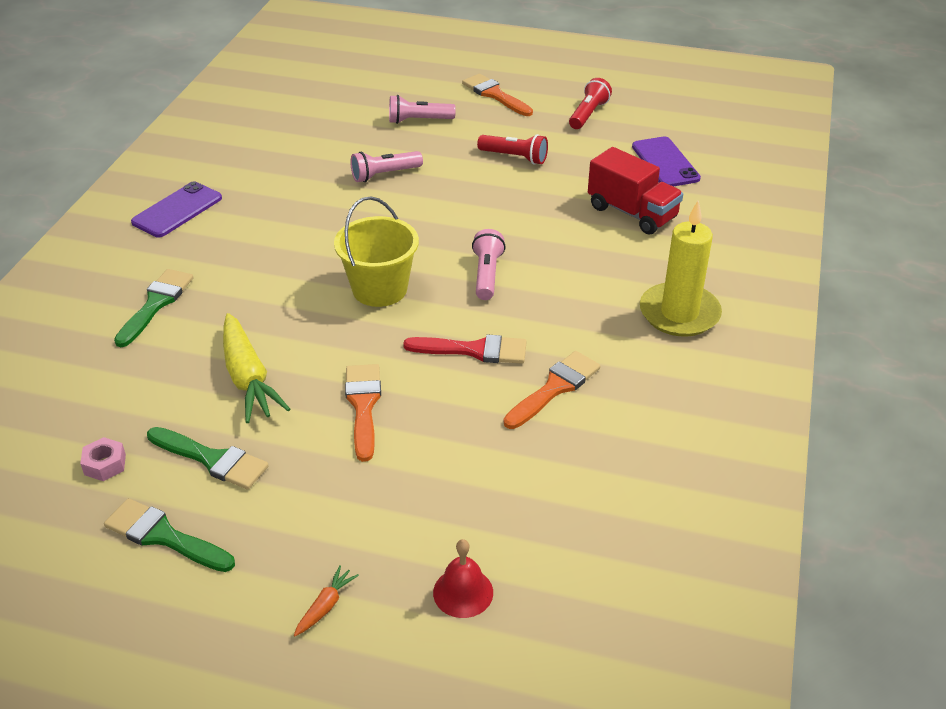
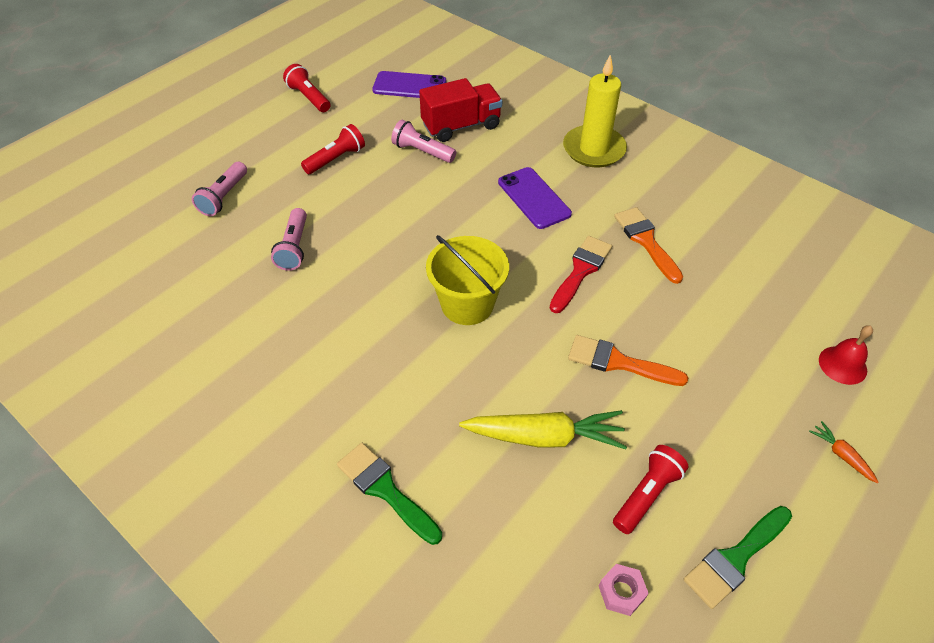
camera: 65 degrees left, 10 degrees up
purple phone [131,182,222,237] -> purple phone moved to [498,167,572,229]
green brush [147,427,269,490] -> red flashlight [613,445,689,534]
orange brush [462,74,533,116] -> none
pink flashlight [472,229,506,300] -> pink flashlight moved to [391,120,456,163]

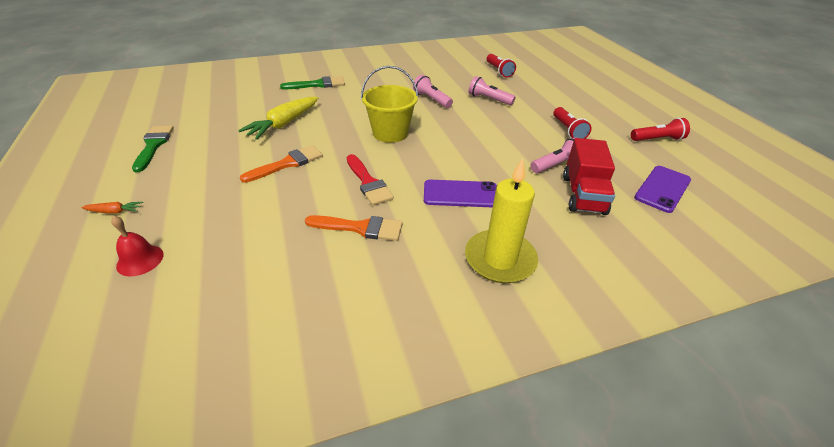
camera: 120 degrees right, 10 degrees down
pink flashlight [192,162,247,216] -> pink flashlight moved to [413,75,453,108]
pink nut [599,564,649,616] -> none
red flashlight [613,445,689,534] -> red flashlight moved to [487,54,516,78]

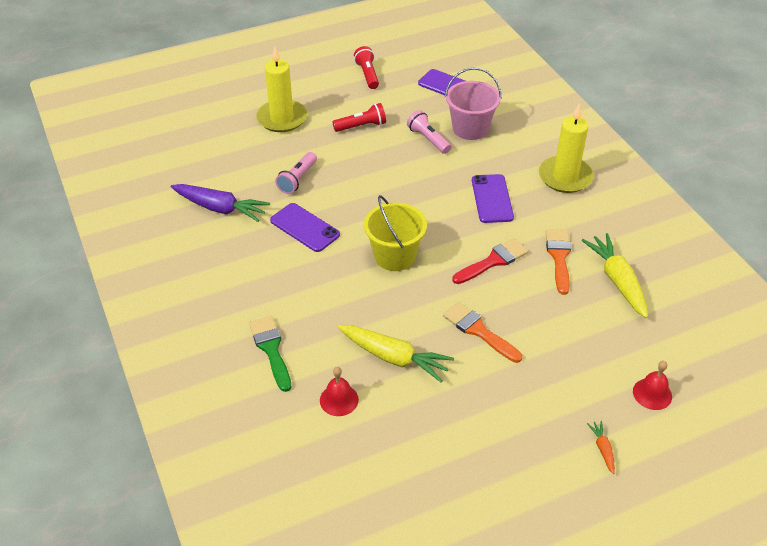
camera: 95 degrees left, 5 degrees up
green brush [132,125,174,172] -> none
pink flashlight [413,75,453,108] -> purple phone [270,203,340,252]
red flashlight [487,54,516,78] -> none
red truck [563,138,615,215] -> pink bucket [445,67,501,140]
none -> purple carrot [171,184,270,222]
none -> yellow candle [256,47,307,132]
none -> red bell [320,367,359,416]
none -> yellow carrot [581,233,648,318]

